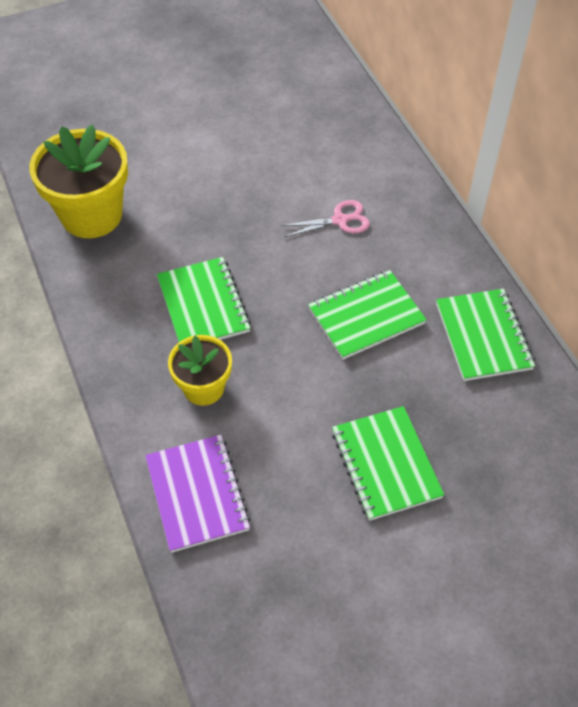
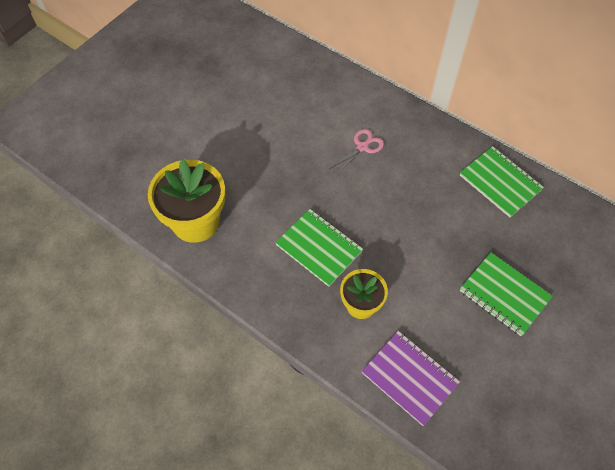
camera: 30 degrees left, 5 degrees up
green notebook [308,270,427,360] -> none

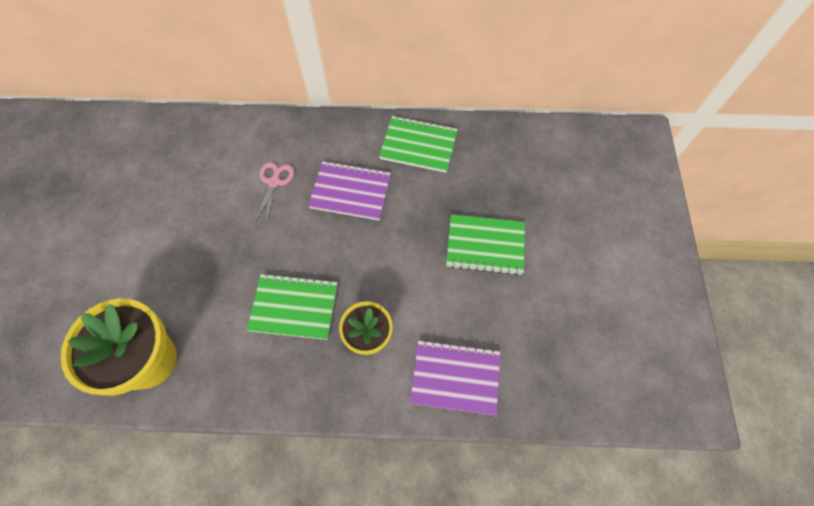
camera: 35 degrees left, 5 degrees up
none -> purple notebook [308,161,391,220]

